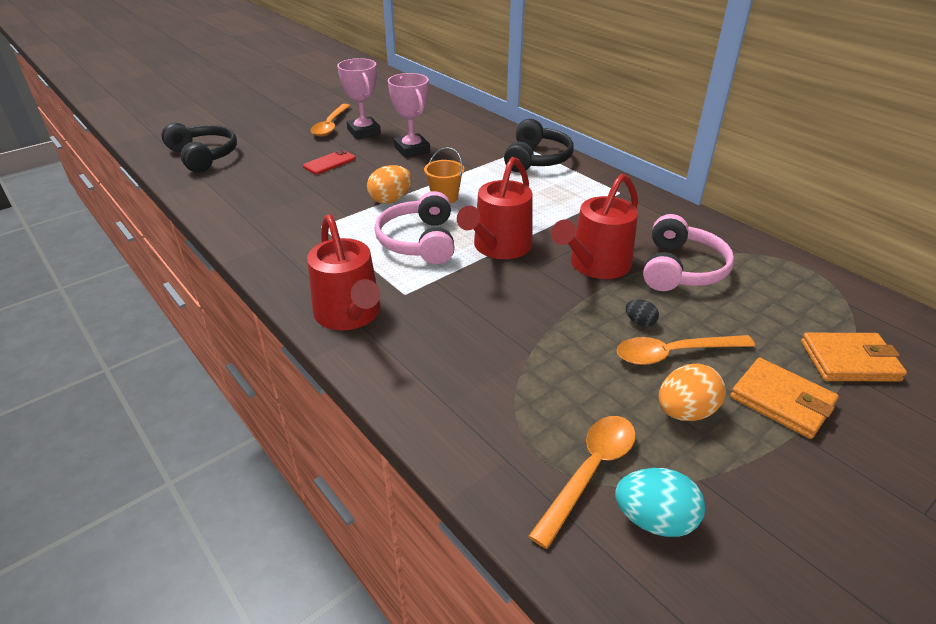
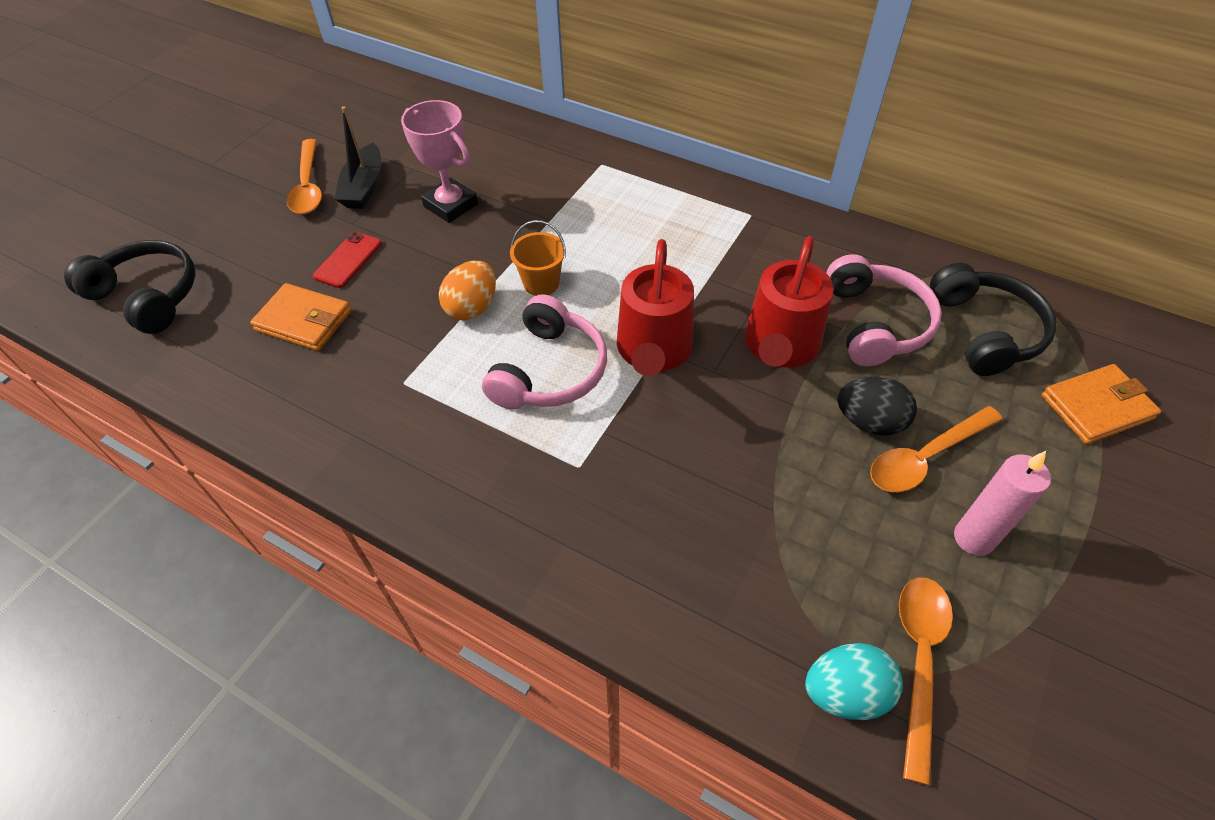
camera: 20 degrees left, 15 degrees up
red watering can [307,214,380,330] -> none
pink trophy [337,58,381,139] -> black boat [335,106,381,209]
pink headphones [375,191,455,264] -> pink headphones turned 135 degrees counterclockwise [482,294,607,409]
black headphones [504,119,574,172] -> black headphones moved to [930,263,1057,376]
turquoise egg [615,468,705,537] -> turquoise egg moved to [805,643,903,720]
black egg [626,299,659,327] -> black egg [837,377,917,436], size x1.83
orange egg [659,363,726,421] -> pink candle [954,451,1051,556]
orange wallet [730,358,839,439] -> orange wallet moved to [250,283,351,351]

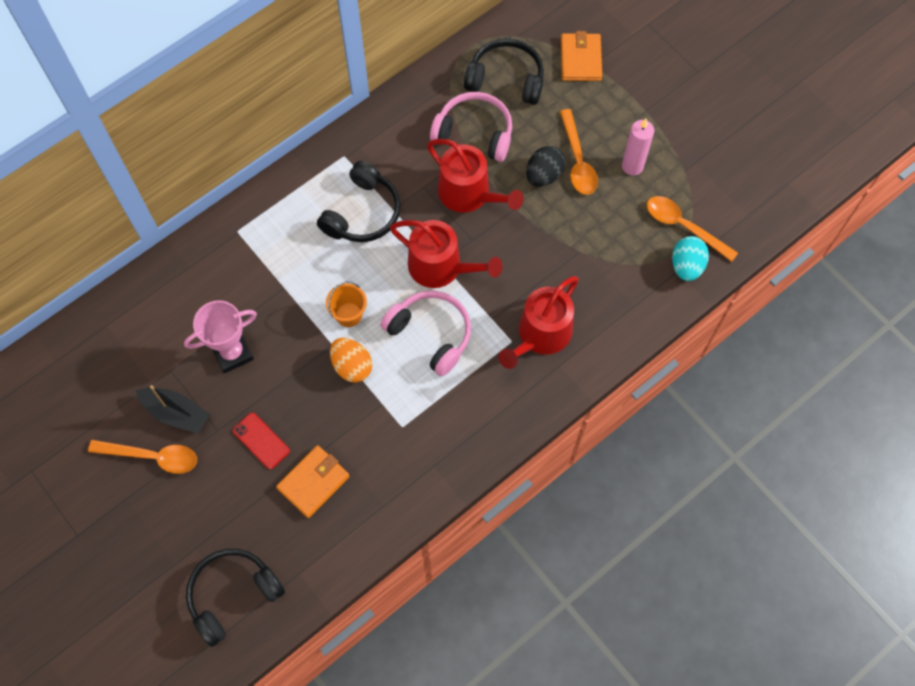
camera: 70 degrees left, 15 degrees up
none -> black headphones [317,161,401,242]
none -> red watering can [498,276,579,369]

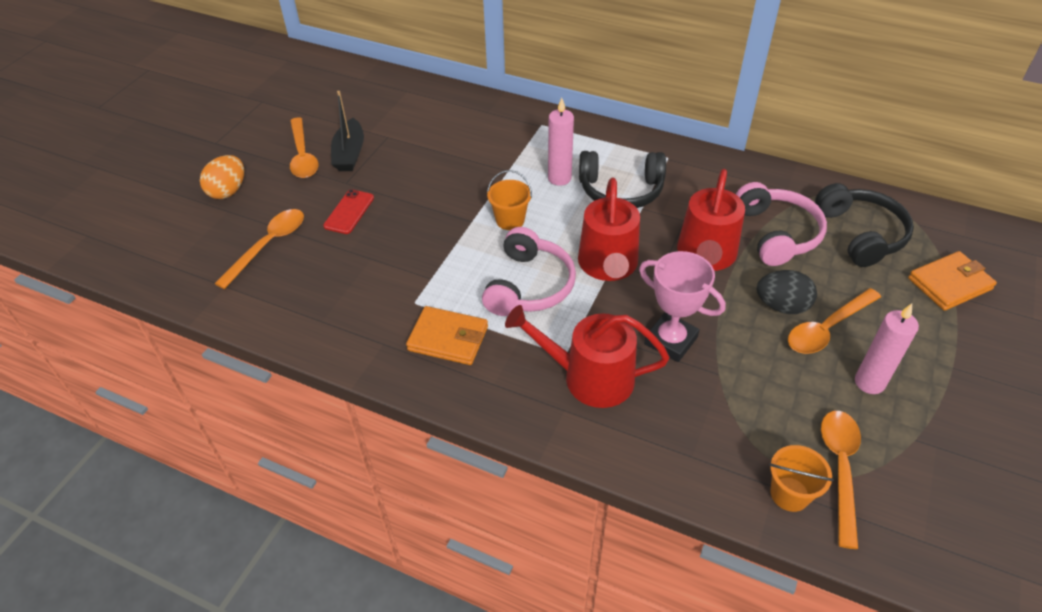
camera: 65 degrees right, 20 degrees down
pink trophy [184,300,257,373] -> pink trophy moved to [639,251,726,362]
black headphones [186,549,285,647] -> none
orange wallet [276,445,350,518] -> orange wallet moved to [406,306,488,365]
orange egg [330,338,372,383] -> orange egg moved to [200,155,244,199]
turquoise egg [672,236,709,281] -> orange bucket [769,445,834,512]
none -> orange spoon [214,209,304,289]
none -> pink candle [548,98,574,186]

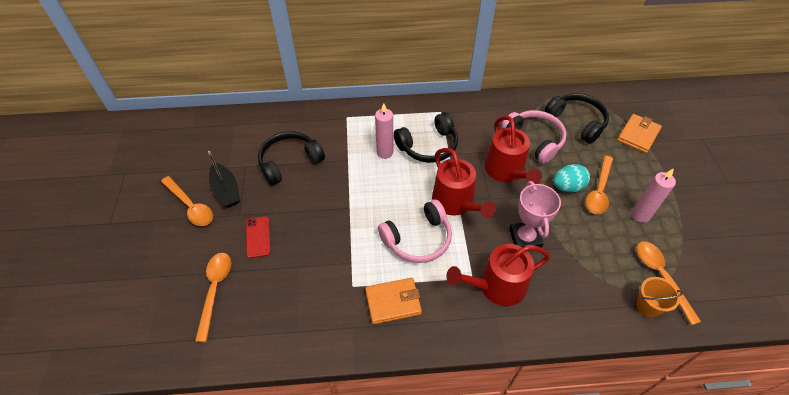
camera: 30 degrees left, 5 degrees up
orange egg [200,155,244,199] -> none
pink headphones [482,227,576,316] -> pink headphones turned 75 degrees clockwise [378,199,452,263]
orange bucket [487,170,532,230] -> none
pink trophy [639,251,726,362] -> pink trophy turned 75 degrees clockwise [509,181,561,248]
black egg [757,270,817,314] -> turquoise egg [554,164,590,192]
none -> black headphones [258,131,325,186]

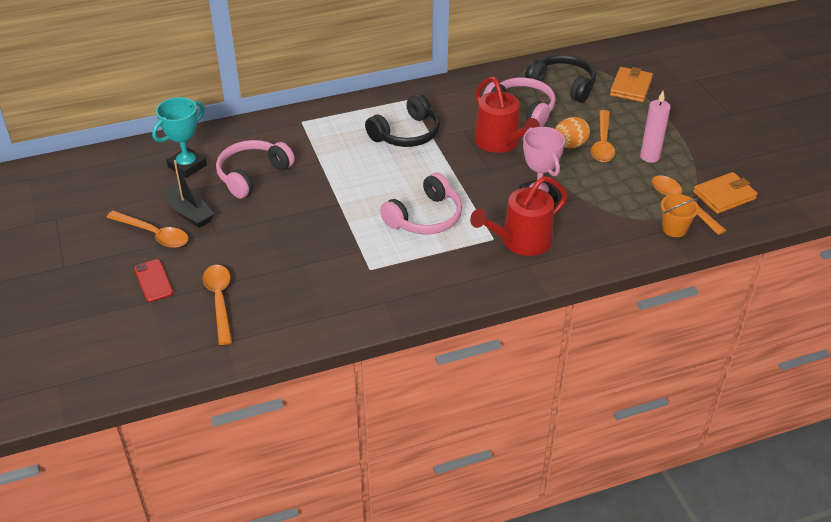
camera: 15 degrees left, 10 degrees down
red phone [246,216,270,258] -> red phone moved to [134,259,173,302]
black headphones [258,131,325,186] -> pink headphones [216,140,295,199]
orange wallet [365,278,422,324] -> orange wallet moved to [693,172,758,214]
pink candle [375,103,393,159] -> none
red watering can [432,148,496,218] -> none
turquoise egg [554,164,590,192] -> orange egg [555,117,590,148]
none -> turquoise trophy [152,97,207,178]

